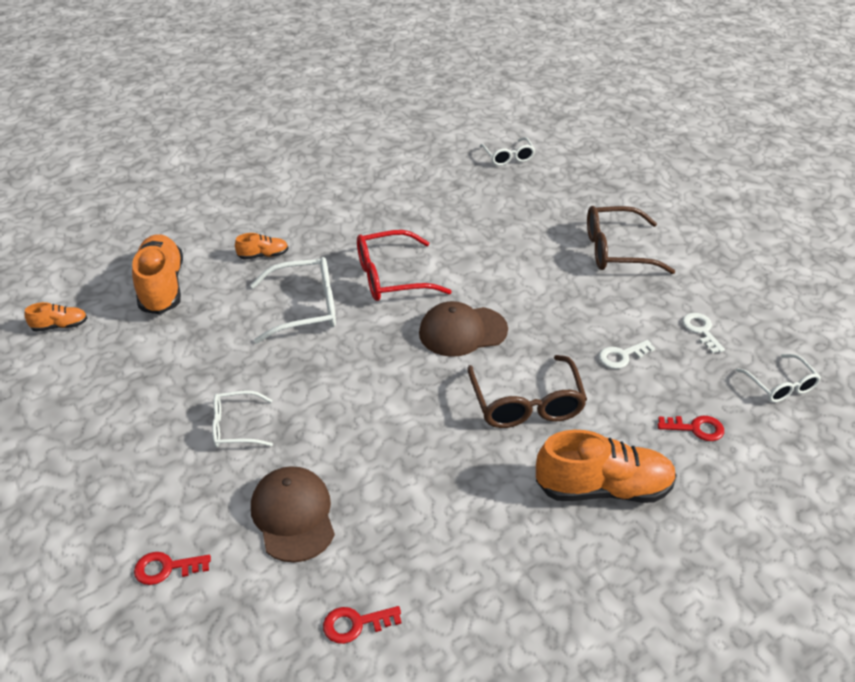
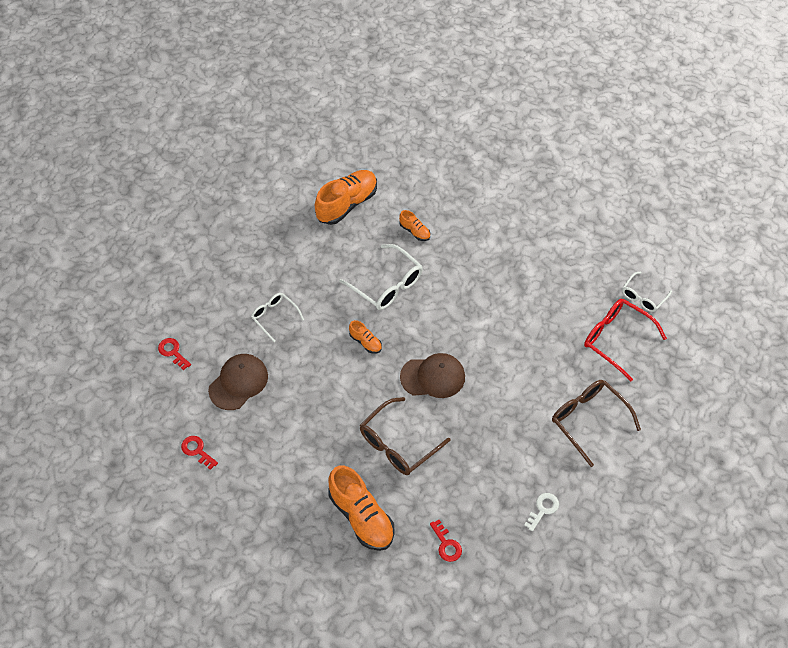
camera: 55 degrees right, 15 degrees up
orange shoe [24,302,87,332] -> orange shoe moved to [349,320,382,354]
red glasses [357,230,452,301] -> red glasses moved to [584,299,667,381]
brown cap [419,301,508,357] -> brown cap turned 135 degrees clockwise [400,353,465,398]
white key [599,340,655,369] -> none
white glasses [736,354,821,403] -> none

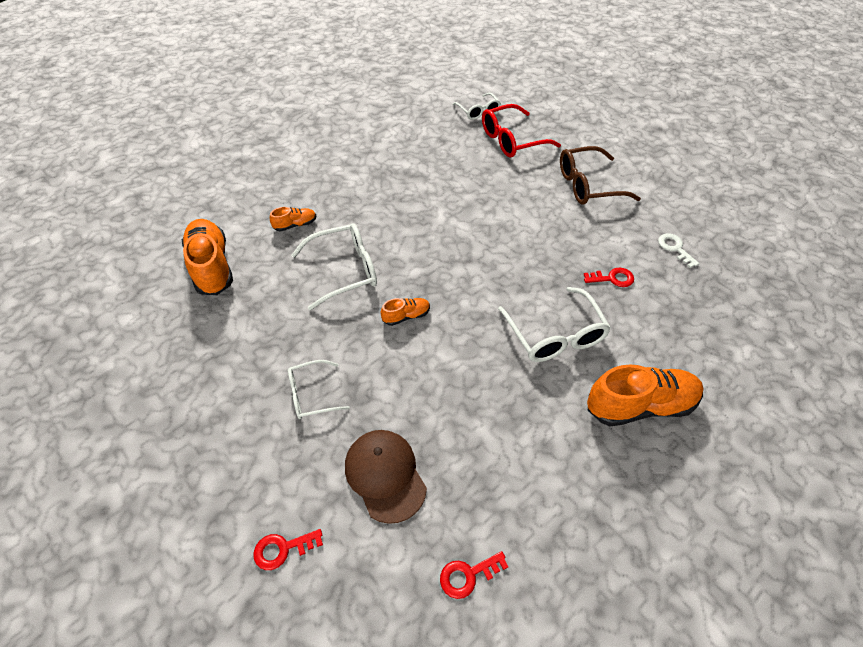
camera: 65 degrees left, 5 degrees down
brown glasses [360,397,450,475] -> white glasses [498,287,611,362]
brown cap [400,353,465,398] -> none
red key [430,520,462,562] -> red key moved to [584,268,634,287]

